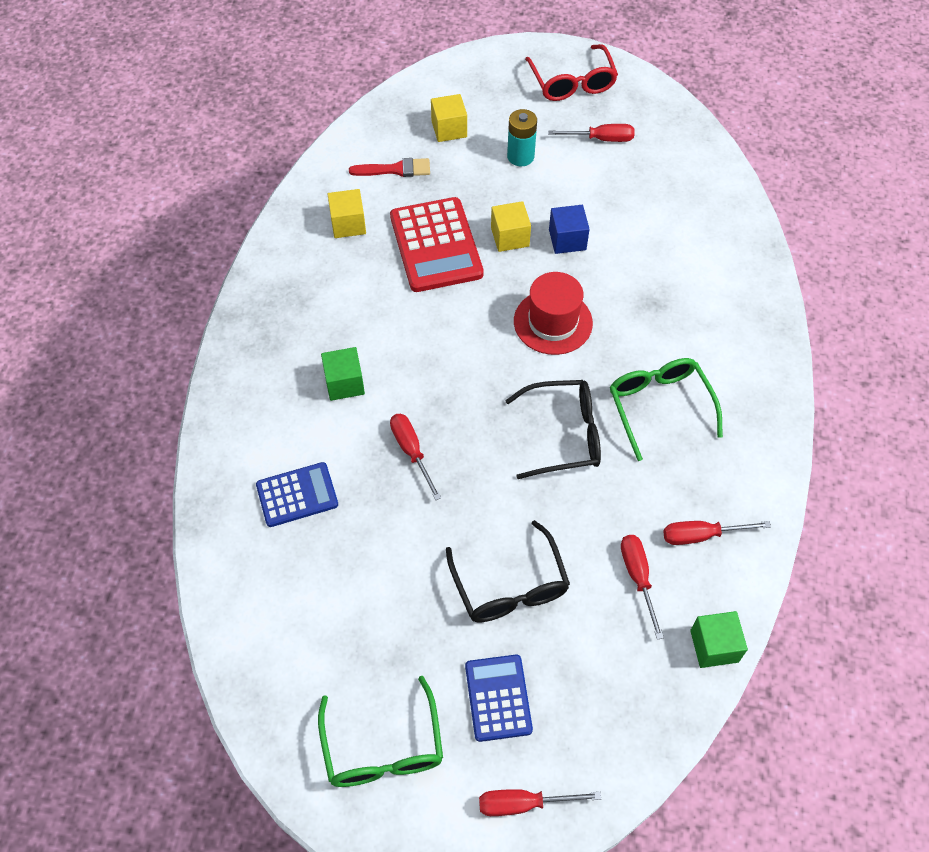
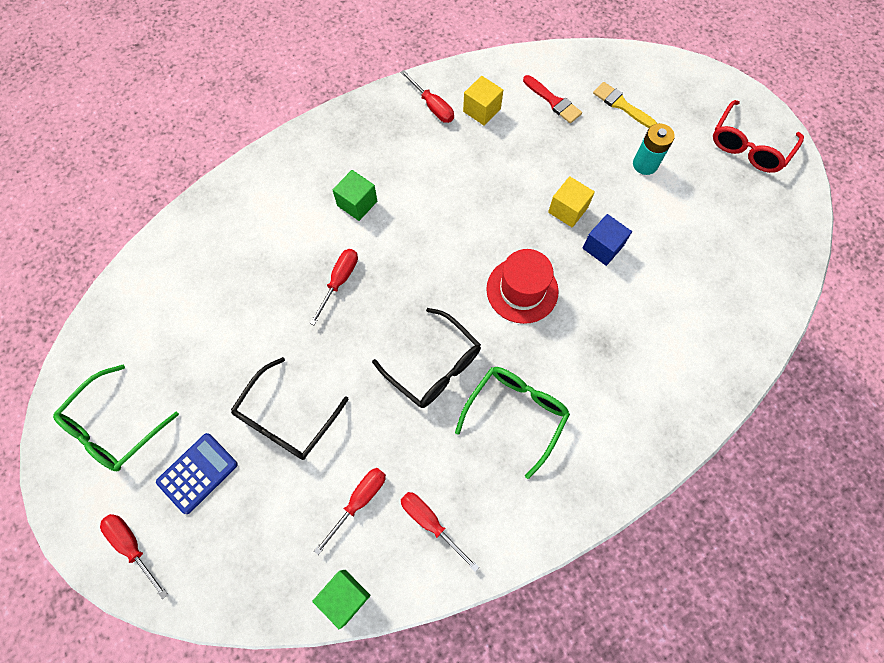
camera: 50 degrees right, 10 degrees up
blue calculator [256,462,338,527] -> none
red calculator [390,197,484,292] -> none
yellow cube [431,94,467,142] -> yellow brush [593,82,657,128]
red screwdriver [548,124,635,142] -> red screwdriver moved to [400,70,454,123]

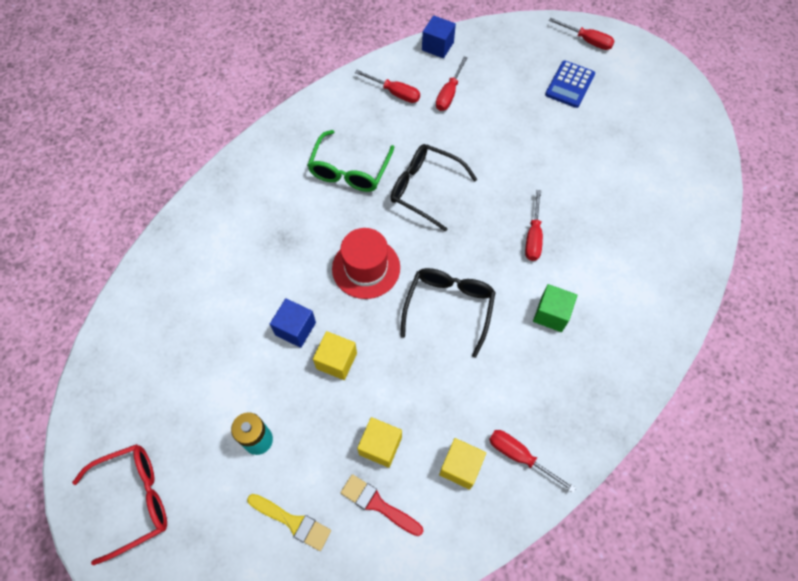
camera: 165 degrees right, 5 degrees down
green glasses [53,364,179,471] -> none
black glasses [231,357,349,460] -> black glasses moved to [400,268,496,358]
green cube [312,570,370,630] -> blue cube [422,15,456,58]
red glasses [713,100,804,173] -> red glasses turned 45 degrees clockwise [72,444,167,565]
none -> yellow cube [357,417,402,468]

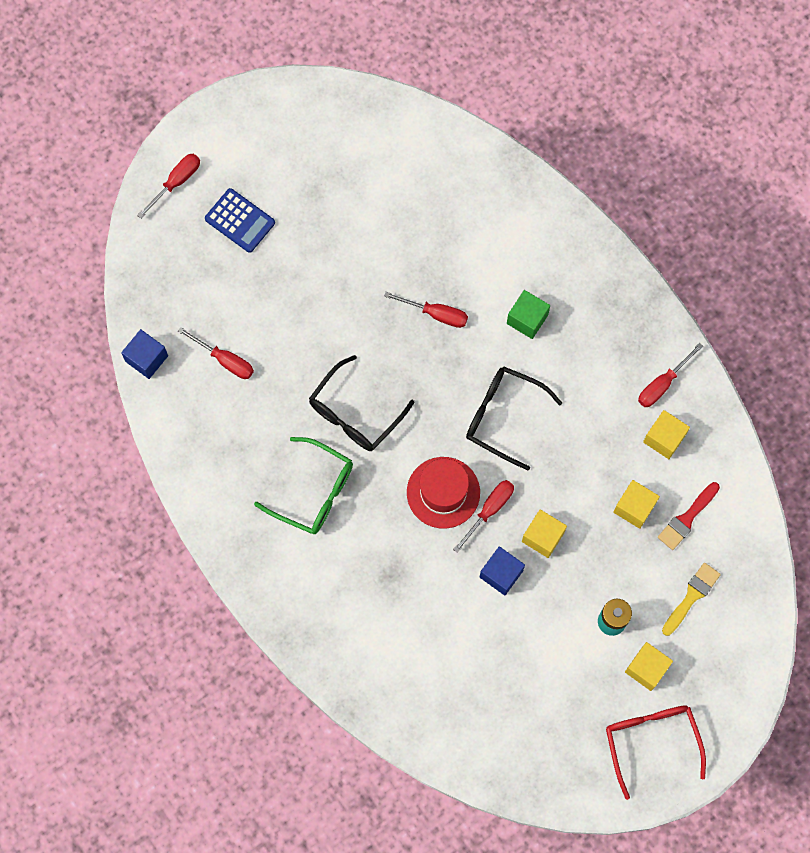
camera: 80 degrees left, 10 degrees up
red screwdriver [355,70,420,103] -> red screwdriver moved to [453,480,514,553]
none -> yellow cube [625,642,673,691]

